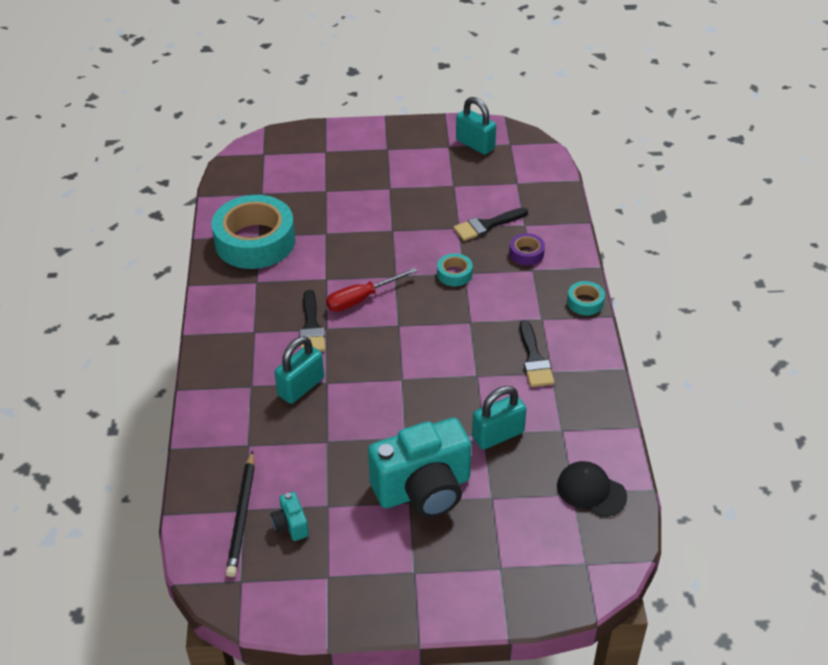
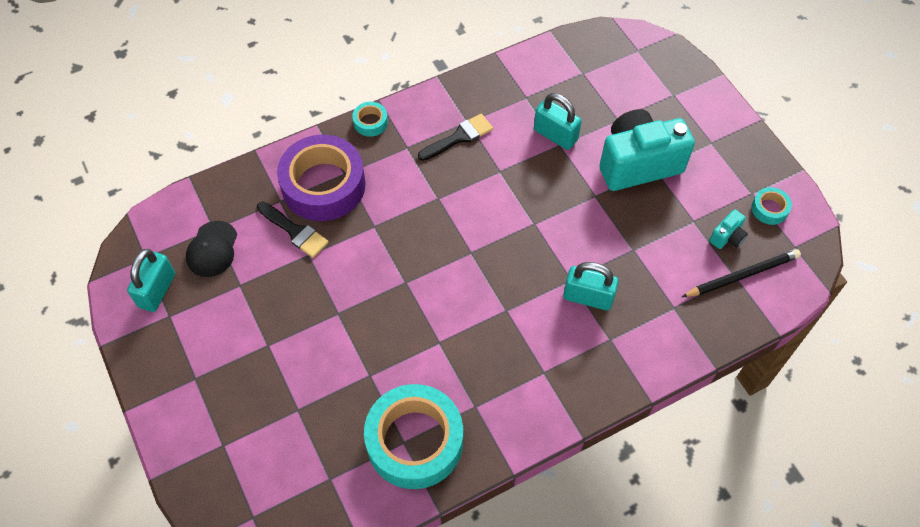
camera: 115 degrees left, 15 degrees up
black brush [299,290,326,352] -> none
red screwdriver [326,268,418,312] -> none
turquoise camera [368,418,471,518] -> turquoise camera turned 60 degrees counterclockwise [599,109,695,191]
turquoise tape [437,253,473,286] -> turquoise tape moved to [752,187,792,225]
purple tape [509,233,545,266] -> purple tape [277,135,366,221], size x2.34
black cap [557,461,627,517] -> black cap moved to [186,221,237,277]

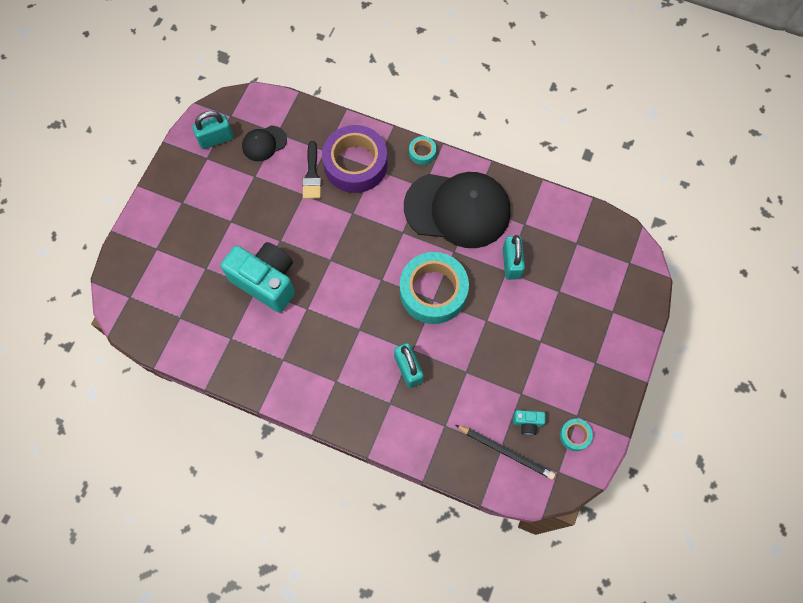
camera: 50 degrees right, 10 degrees up
turquoise tape [364,384,463,489] -> turquoise tape moved to [400,252,469,324]
black brush [418,114,493,161] -> black cap [404,172,510,248]
turquoise camera [599,109,695,191] -> turquoise camera moved to [221,242,295,313]

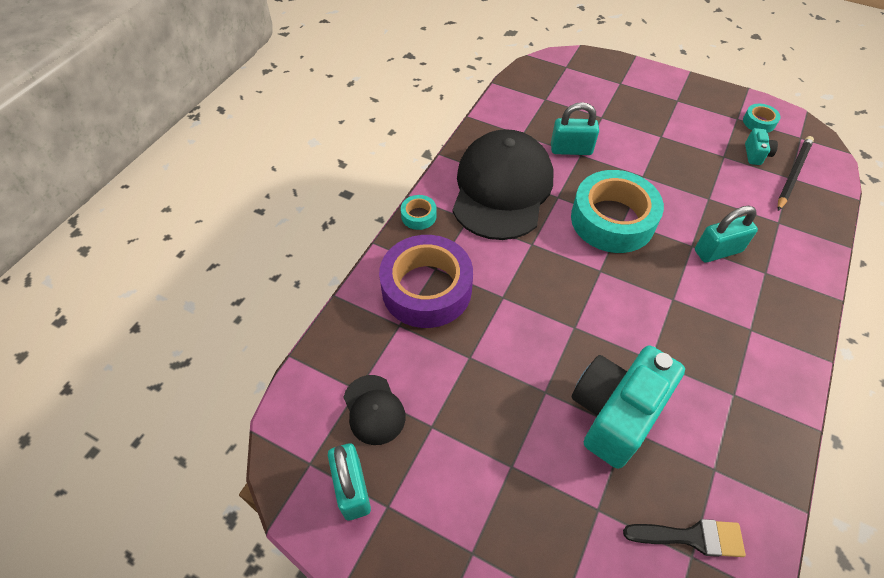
camera: 85 degrees left, 15 degrees down
black brush [302,141,321,199] -> black brush moved to [623,519,746,557]

